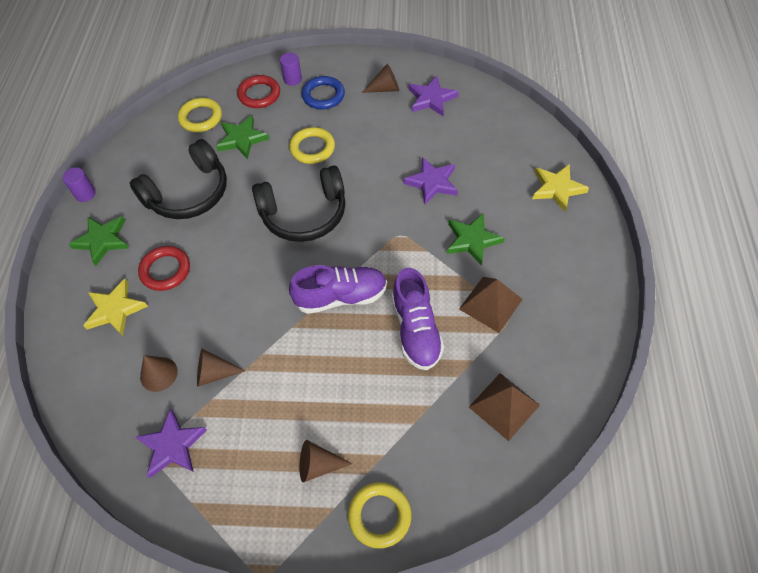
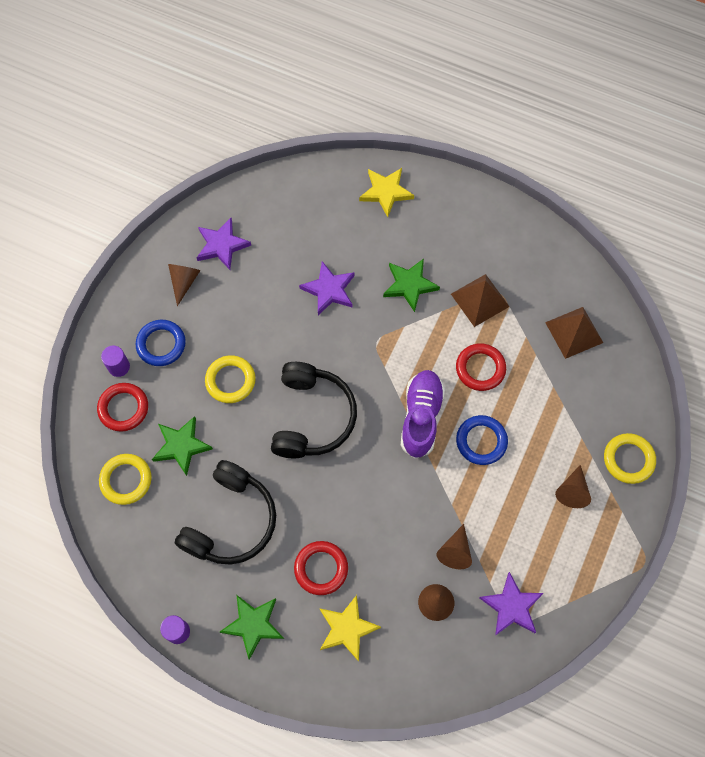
camera: 70 degrees left, 10 degrees up
black headphones [130,139,227,219] -> black headphones turned 45 degrees clockwise [175,460,276,565]
purple shoe [392,268,444,370] -> red ring [456,343,506,391]
none -> blue ring [456,415,508,465]

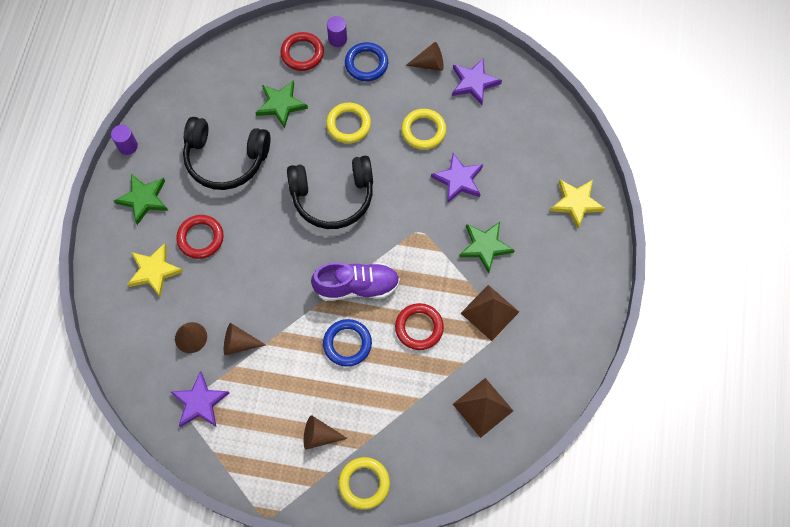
camera: 75 degrees right, 0 degrees up
yellow ring [99,454,152,505] -> yellow ring moved to [401,109,446,150]

